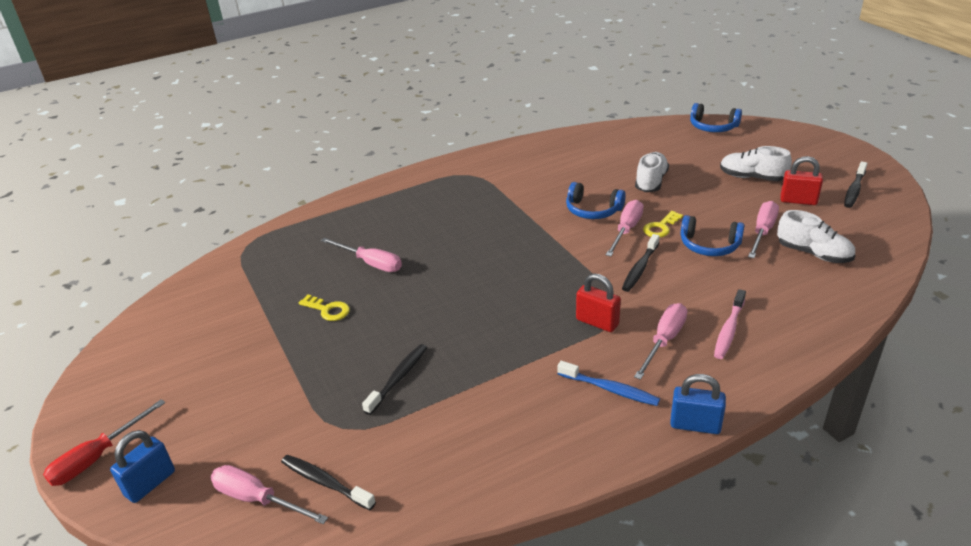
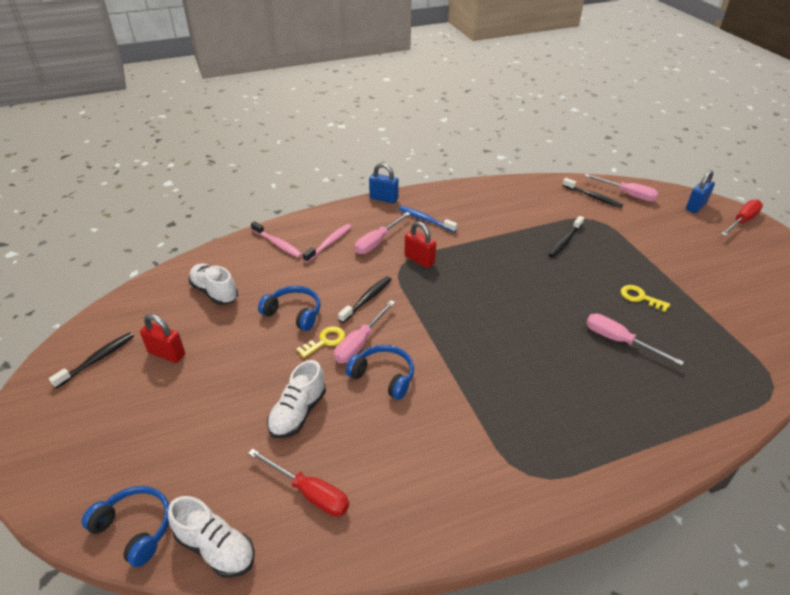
camera: 175 degrees left, 5 degrees up
white shoe [720,146,792,181] -> white shoe moved to [168,496,255,578]
pink screwdriver [748,201,779,258] -> none
none -> red screwdriver [248,449,349,516]
none -> pink toothbrush [251,221,303,258]

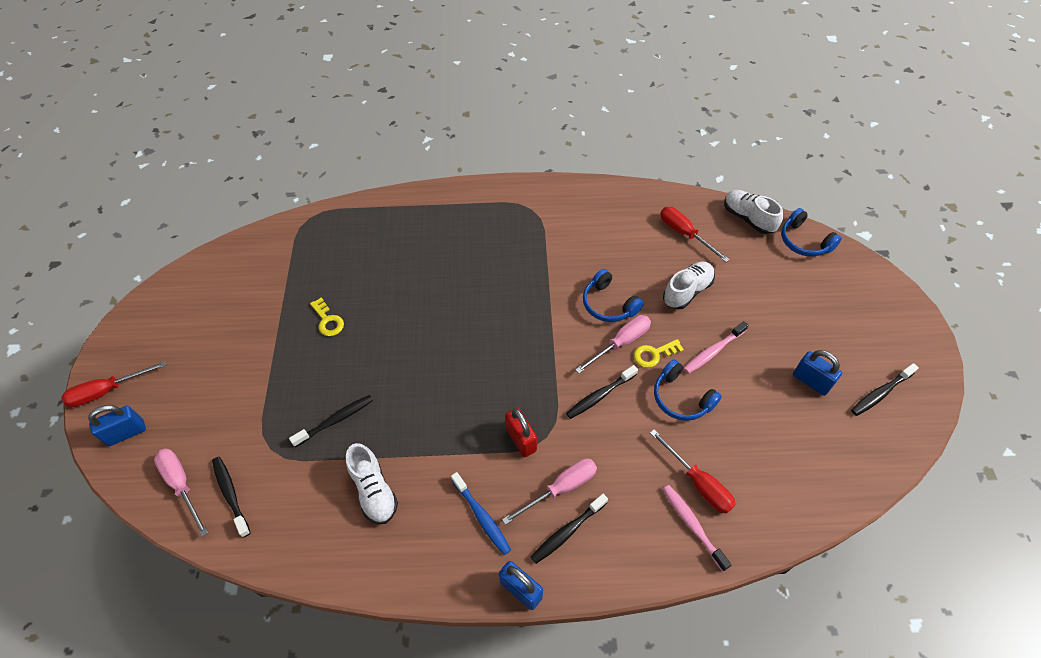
camera: 160 degrees left, 15 degrees up
red padlock [140,314,185,363] -> blue padlock [793,350,842,396]
white shoe [189,263,238,305] -> white shoe moved to [346,443,398,524]
pink toothbrush [303,224,352,263] -> pink toothbrush moved to [684,321,749,374]
pink screwdriver [586,314,684,366] -> none
none -> black toothbrush [531,494,608,564]
none -> red screwdriver [650,429,736,514]

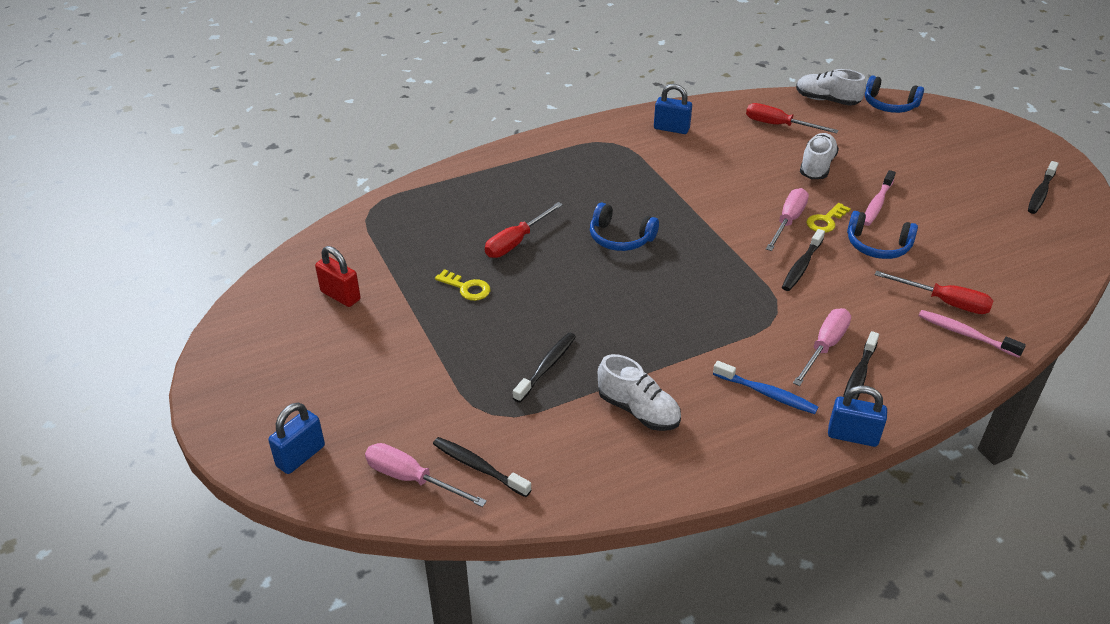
camera: 25 degrees left, 15 degrees down
red screwdriver [61,361,166,407] -> red screwdriver moved to [485,202,563,258]
red padlock [505,408,537,457] -> red padlock moved to [315,246,361,307]
blue headphones [583,269,644,322] -> blue headphones moved to [590,203,659,251]
blue padlock [793,350,842,396] -> blue padlock moved to [654,84,692,134]

